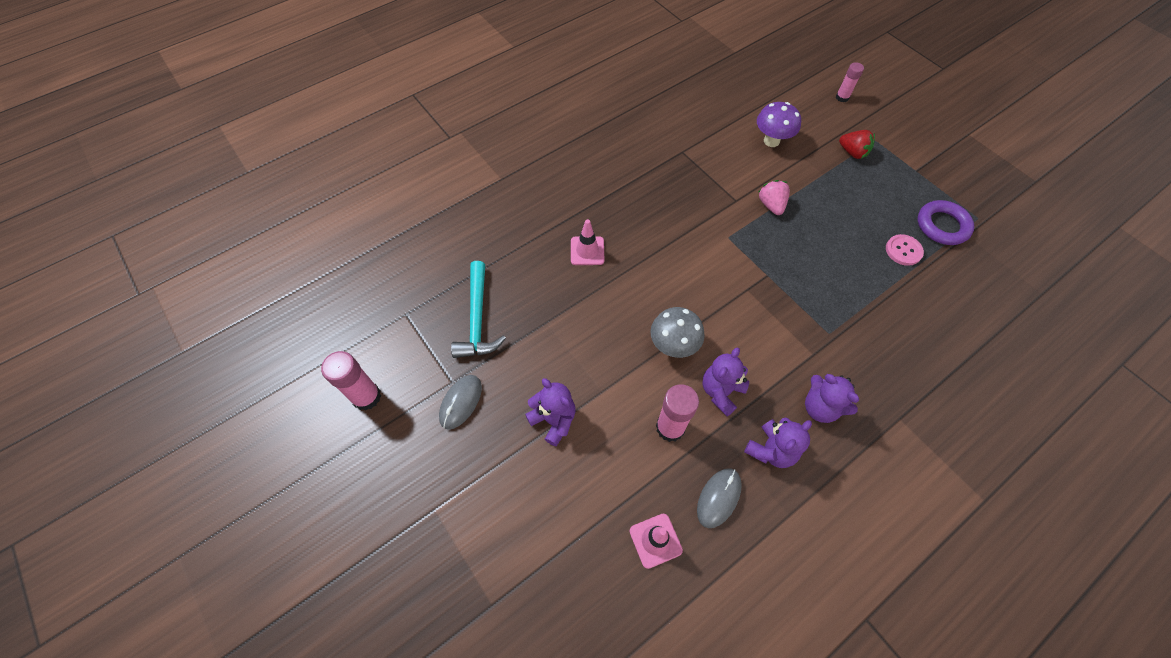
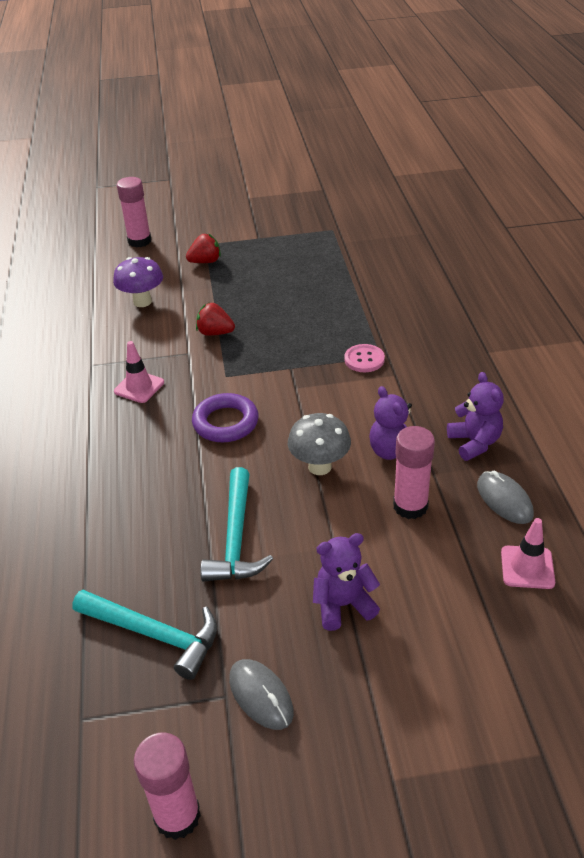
camera: 60 degrees left, 20 degrees down
pink traffic cone [571,219,604,265] -> pink traffic cone moved to [114,341,164,403]
pink strawberry [759,180,790,215] -> red strawberry [196,302,235,336]
purple teddy bear [805,374,859,423] -> none
pink glue stick [836,62,864,102] -> pink glue stick [117,177,152,248], size x1.62
pink button [886,234,924,266] -> pink button moved to [344,344,385,372]
purple ring [918,200,974,245] -> purple ring moved to [192,393,259,442]
none -> turquoise hammer [200,467,273,582]

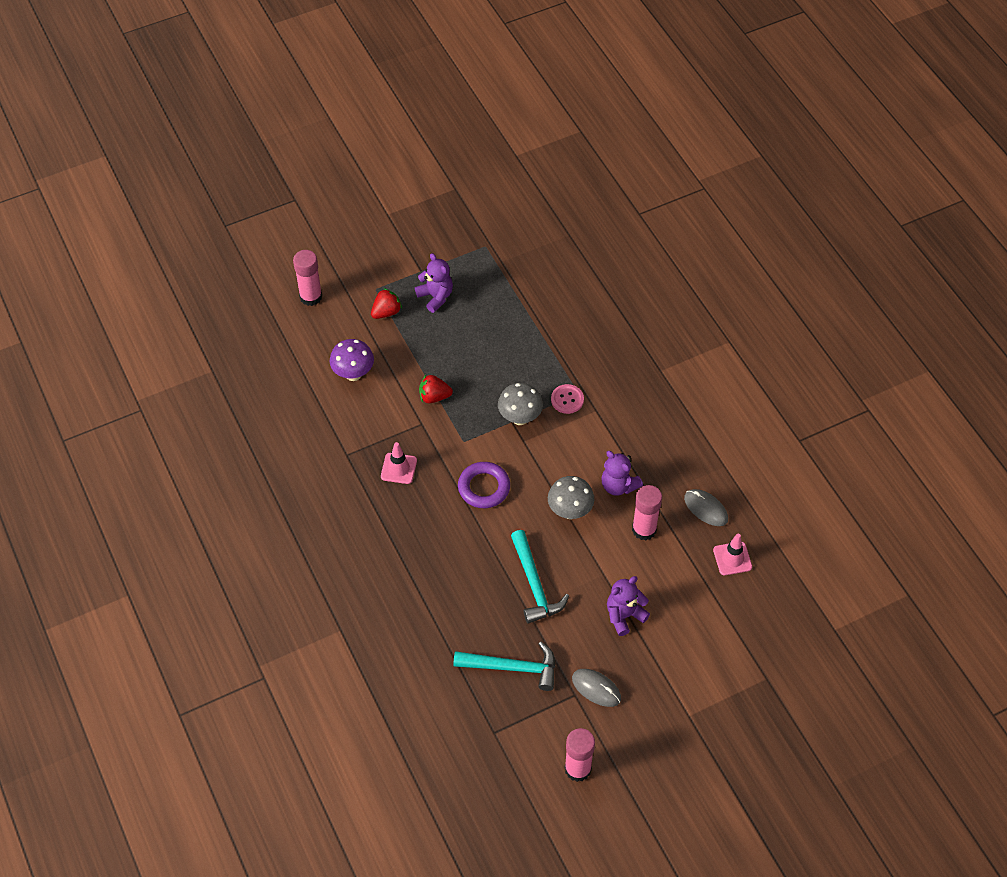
camera: 20 degrees left, 15 degrees up
purple teddy bear [447,372,504,461] -> purple teddy bear moved to [415,253,453,313]
none -> grey mushroom [498,383,543,425]

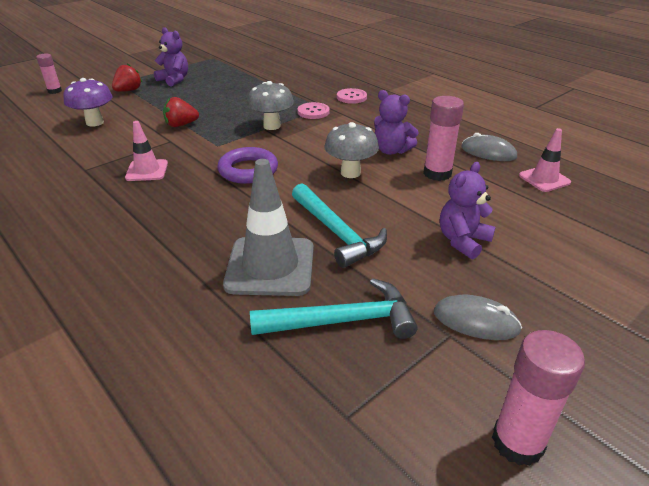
camera: 15 degrees left, 20 degrees down
pink glue stick [293,250,322,306] -> pink glue stick [36,53,62,94], size x0.62
none -> grey traffic cone [223,159,314,296]
none -> pink button [337,88,367,104]

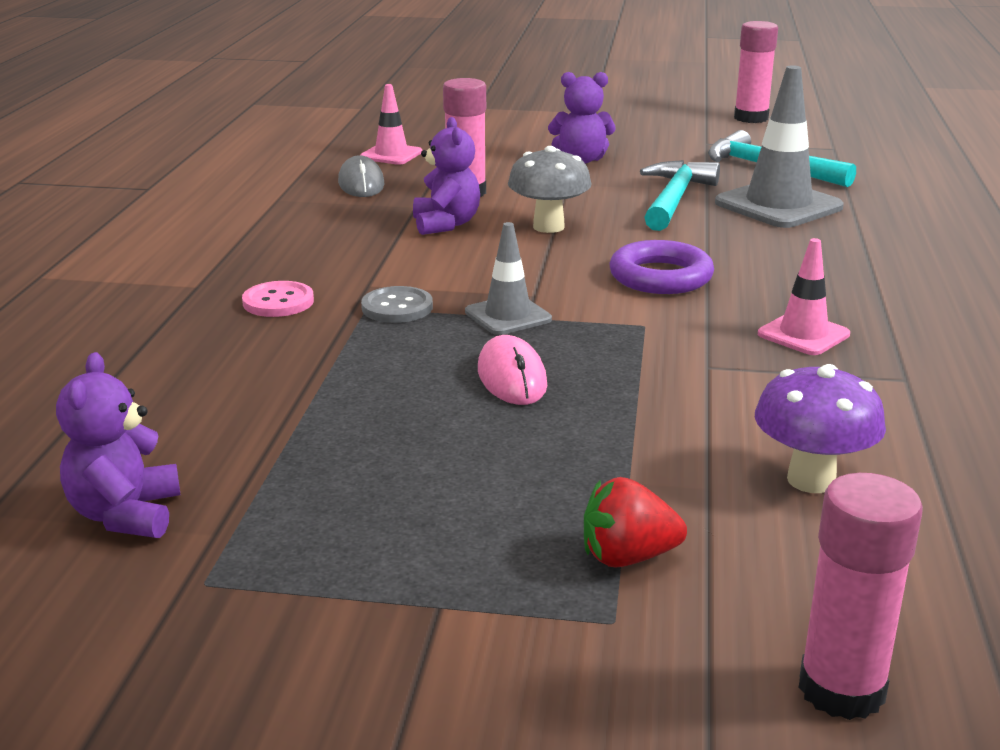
camera: 130 degrees left, 10 degrees down
pink glue stick [36,53,62,94] -> pink glue stick [798,473,923,720], size x1.62
purple teddy bear [154,27,188,86] -> purple teddy bear moved to [56,352,180,538]
red strawberry [163,97,199,127] -> none
grey mushroom [247,81,294,130] -> grey traffic cone [465,222,552,335]
pink button [298,102,330,119] -> grey button [361,286,433,323]
grey mouse [434,295,522,340] -> none
none -> pink mouse [478,335,547,405]

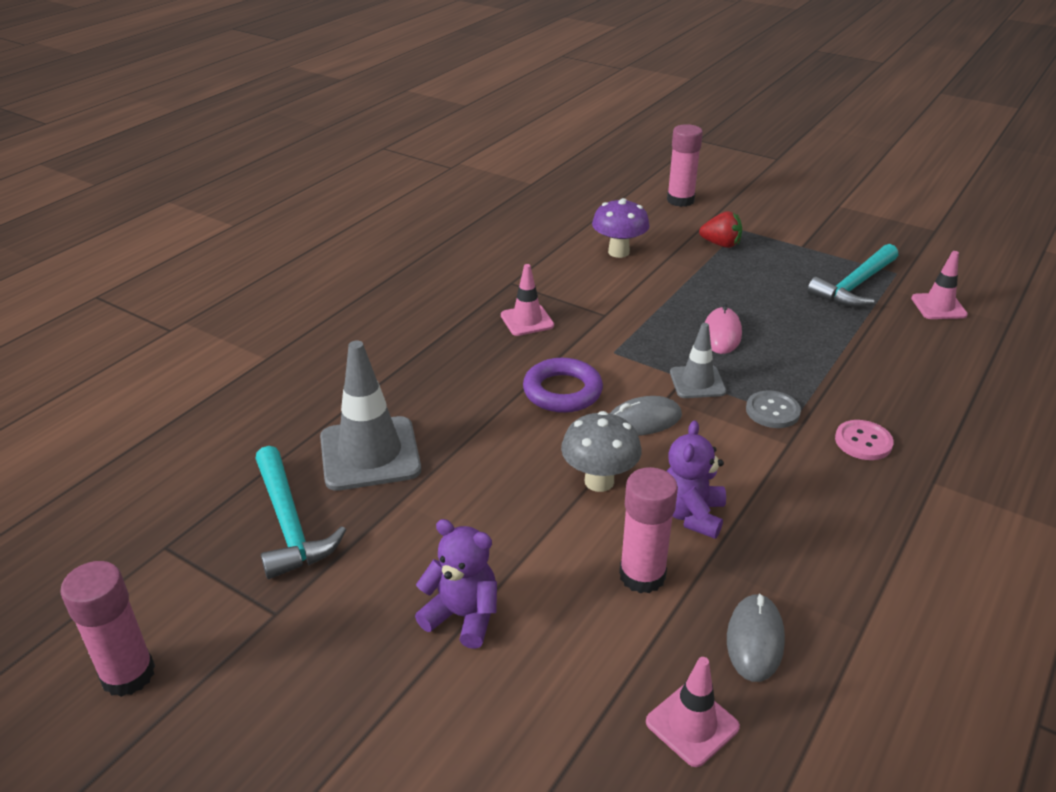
camera: 155 degrees left, 10 degrees up
purple teddy bear [56,352,180,538] -> pink traffic cone [911,251,968,319]
turquoise hammer [640,160,720,231] -> turquoise hammer moved to [807,244,898,307]
none -> grey mouse [610,396,682,436]

